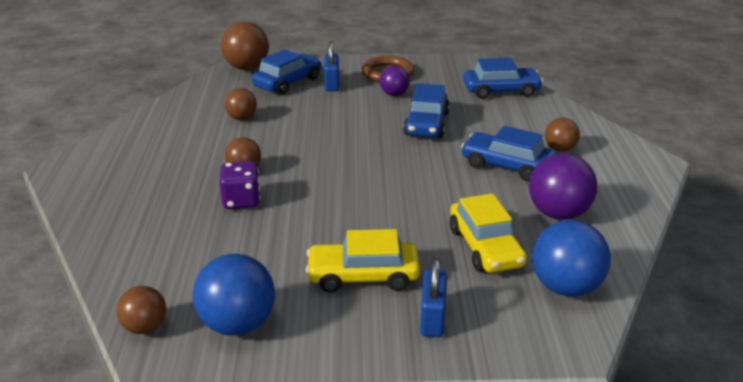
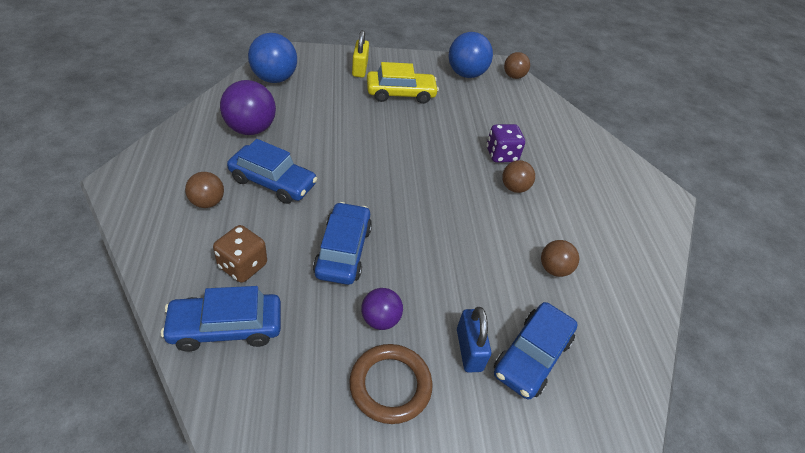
camera: 170 degrees right, 15 degrees up
brown ball [221,22,269,70] -> none
blue padlock [420,258,447,337] -> yellow padlock [352,30,369,78]
yellow car [450,193,527,273] -> none
none -> brown dice [213,225,267,283]

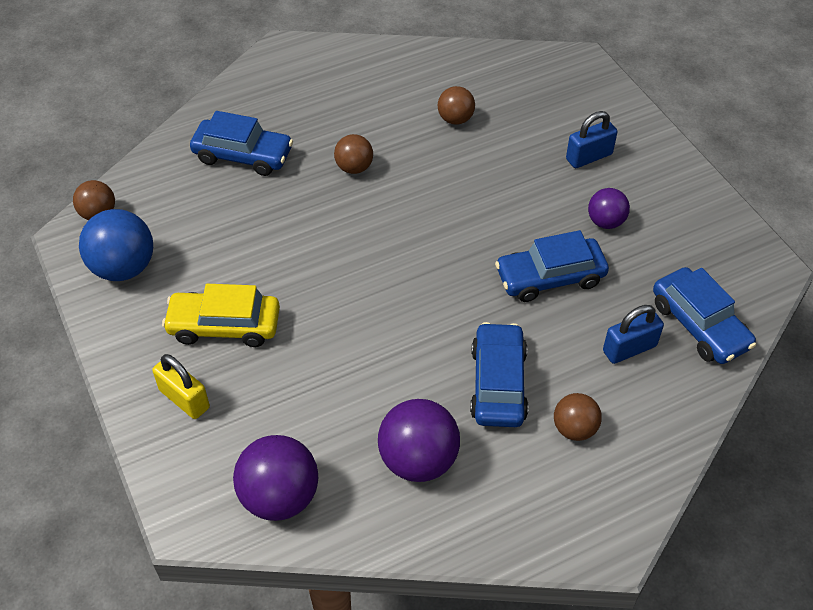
camera: 105 degrees left, 5 degrees up
brown dice [213,225,267,283] -> blue padlock [603,305,664,364]
blue ball [248,33,297,83] -> purple ball [233,435,318,521]
brown ring [349,344,432,424] -> none
yellow padlock [352,30,369,78] -> yellow padlock turned 60 degrees clockwise [152,354,210,419]
yellow car [367,62,439,104] -> yellow car turned 60 degrees counterclockwise [162,284,280,347]
purple dice [486,124,525,163] -> none
blue car [494,302,578,400] -> blue car moved to [190,111,293,176]

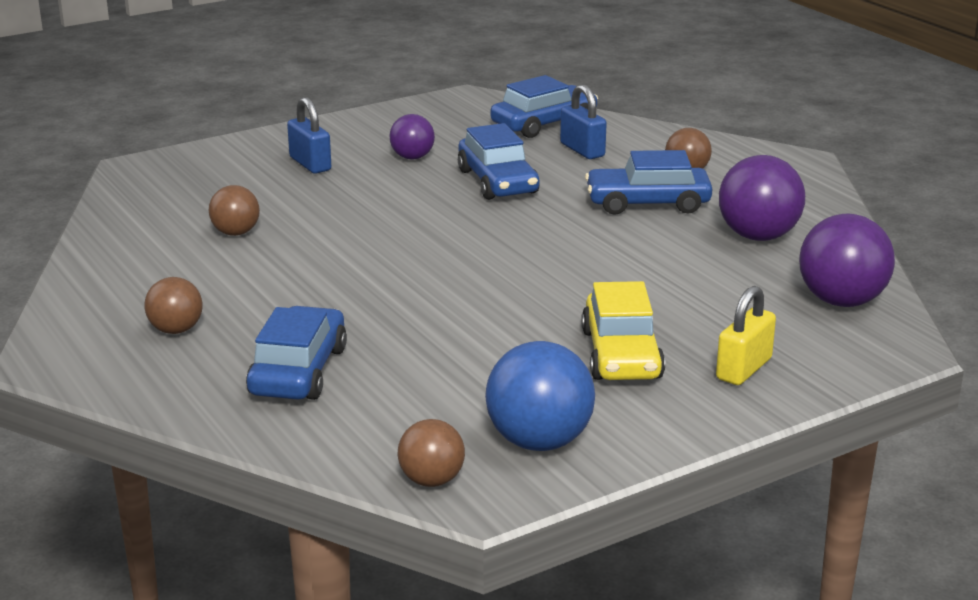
camera: 95 degrees left, 25 degrees down
brown ball [334,134,373,174] -> brown ball moved to [144,277,203,334]

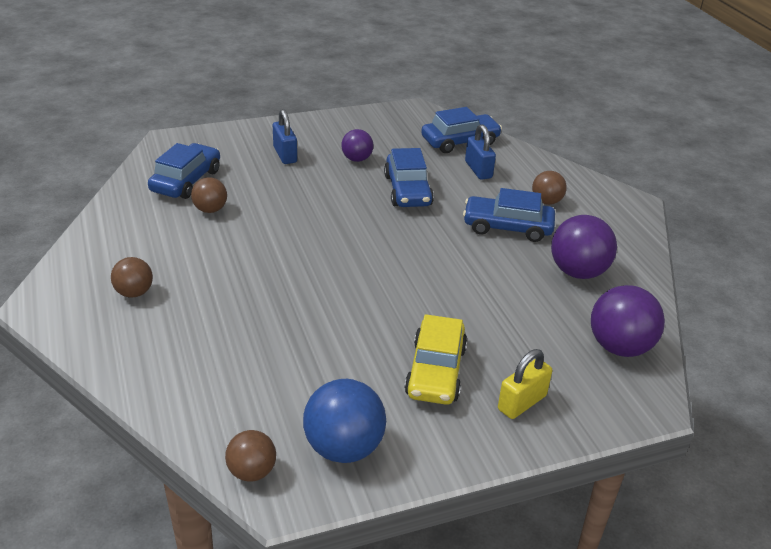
camera: 10 degrees right, 10 degrees up
blue car [246,306,347,400] -> blue car moved to [148,143,220,199]

